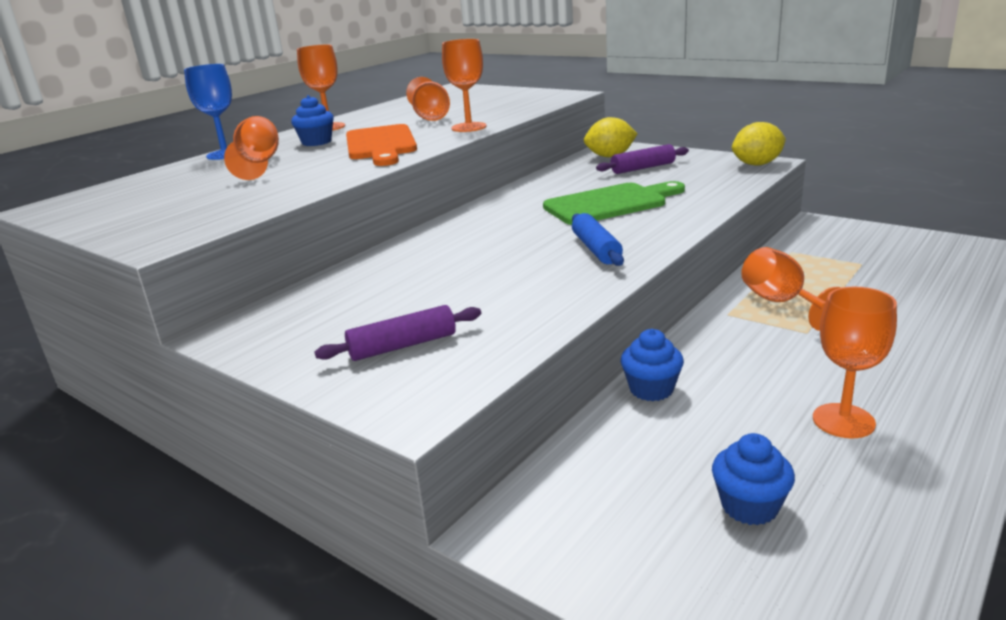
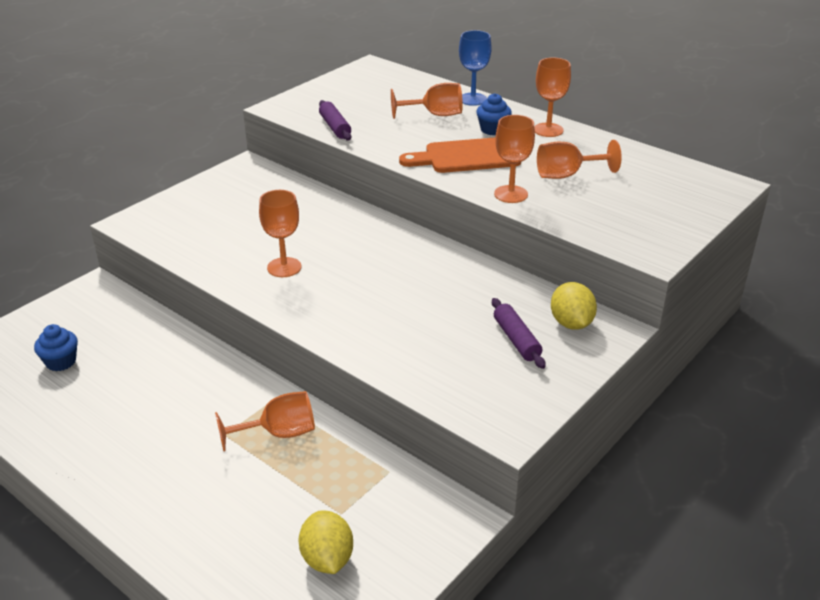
camera: 90 degrees right, 10 degrees up
purple rolling pin [315,305,481,361] -> purple rolling pin moved to [319,100,351,141]
green cutting board [543,181,685,225] -> none
blue rolling pin [572,213,624,266] -> none
blue cupcake [621,329,684,401] -> none
yellow lemon [732,122,786,166] -> yellow lemon moved to [299,510,353,574]
orange goblet [813,287,897,438] -> orange goblet moved to [259,190,301,277]

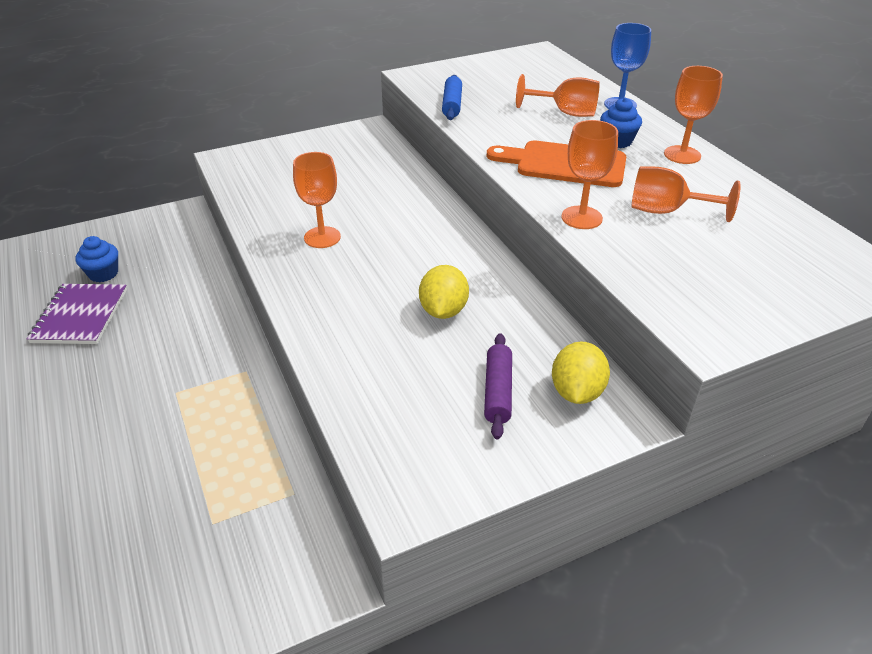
camera: 25 degrees right, 5 degrees up
orange goblet [215,391,315,452] -> none
yellow lemon [299,510,353,574] -> yellow lemon moved to [419,265,469,319]
purple rolling pin [319,100,351,141] -> blue rolling pin [442,75,462,120]
none -> purple notebook [27,284,127,344]

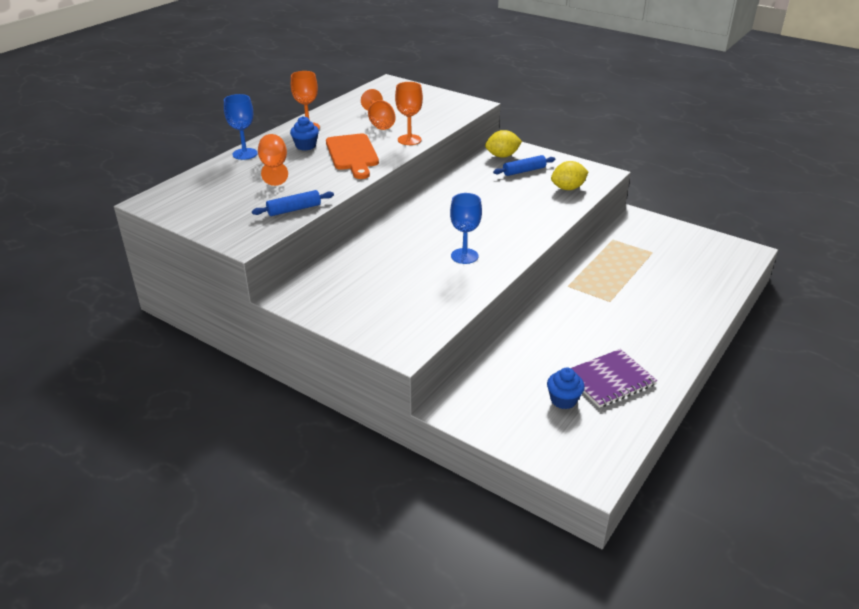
camera: 120 degrees left, 5 degrees down
orange goblet [293,152,341,248] -> blue goblet [450,193,482,264]
yellow lemon [419,265,469,319] -> yellow lemon moved to [551,161,588,190]
purple rolling pin [484,333,512,440] -> blue rolling pin [493,155,555,176]

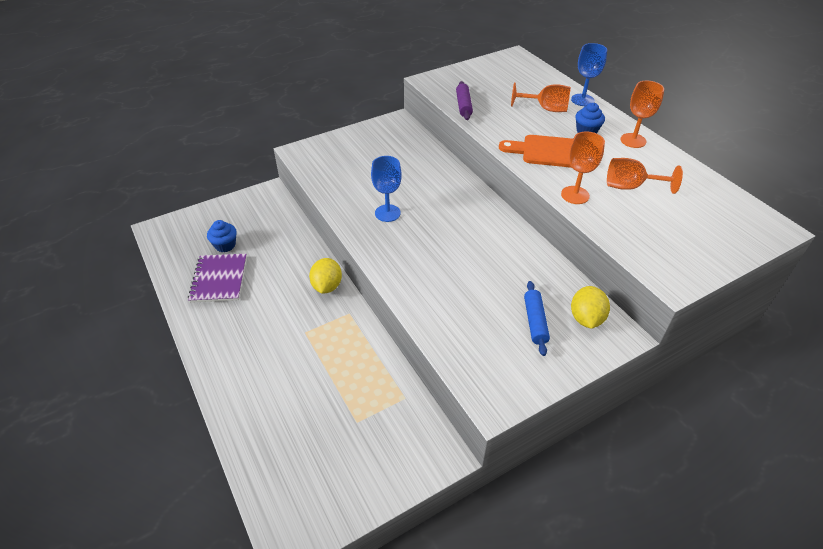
camera: 115 degrees right, 10 degrees up
blue rolling pin [252,190,334,216] -> purple rolling pin [456,81,473,120]
yellow lemon [551,161,588,190] -> yellow lemon moved to [309,258,342,294]

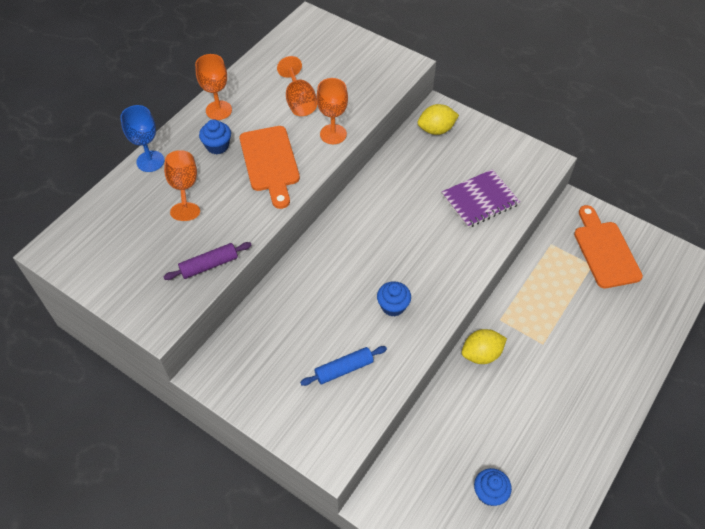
camera: 115 degrees left, 10 degrees up
purple notebook [188,254,247,303] -> purple notebook moved to [442,169,520,228]
blue goblet [371,156,402,222] -> blue cupcake [377,281,411,316]
blue rolling pin [524,281,550,356] -> blue rolling pin moved to [300,346,387,386]
none -> orange cutting board [574,205,643,288]

